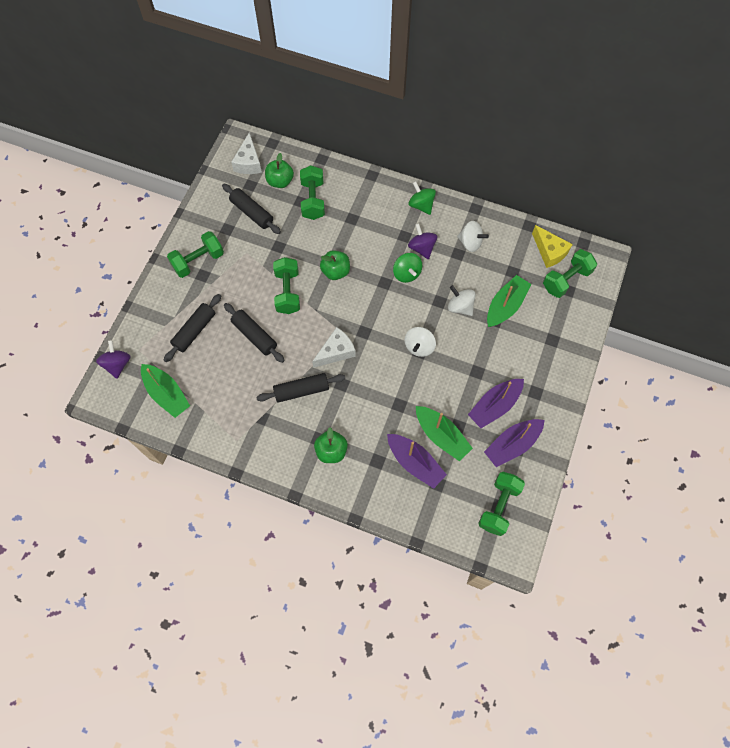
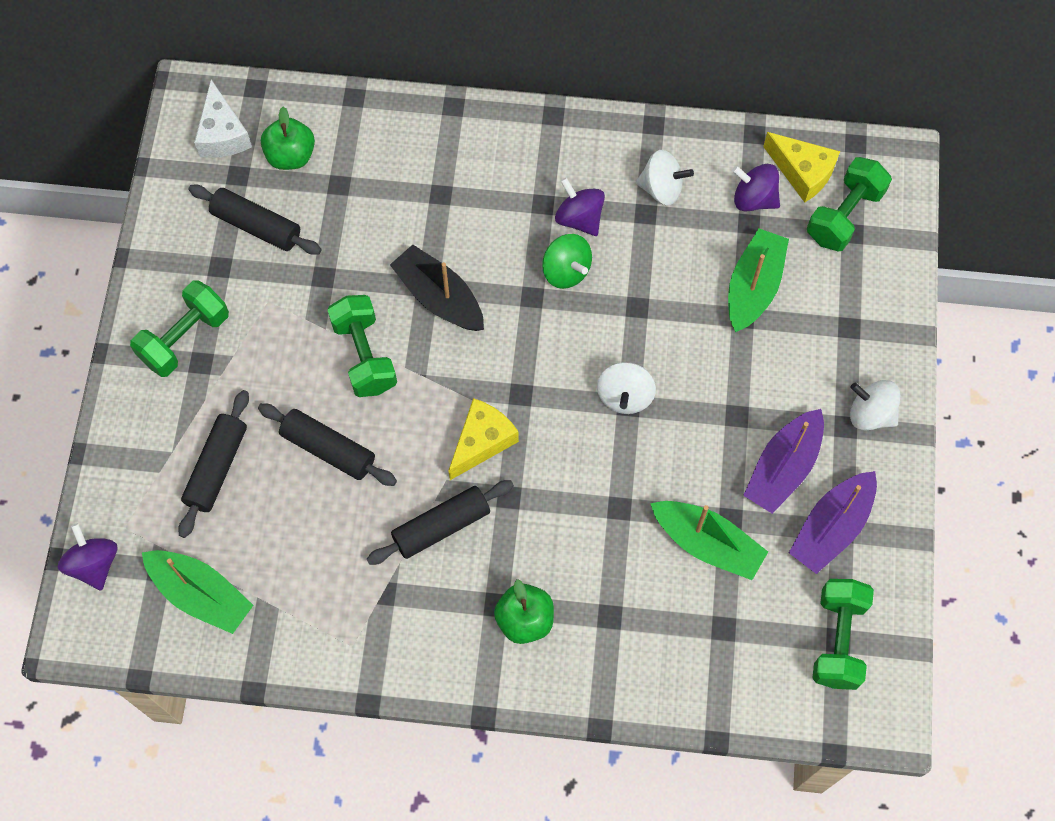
camera: 15 degrees left, 0 degrees up
green dumbbell [300,165,325,220] -> none
white cheese [312,327,356,368] -> yellow cheese [448,398,519,480]
green apple [320,250,350,280] -> black boat [390,245,484,331]
purple boat [387,434,447,489] -> none
green spinning top [408,181,436,215] -> none
white spinning top [448,285,476,316] -> white spinning top moved to [850,380,900,431]
none -> purple spinning top [732,164,780,212]

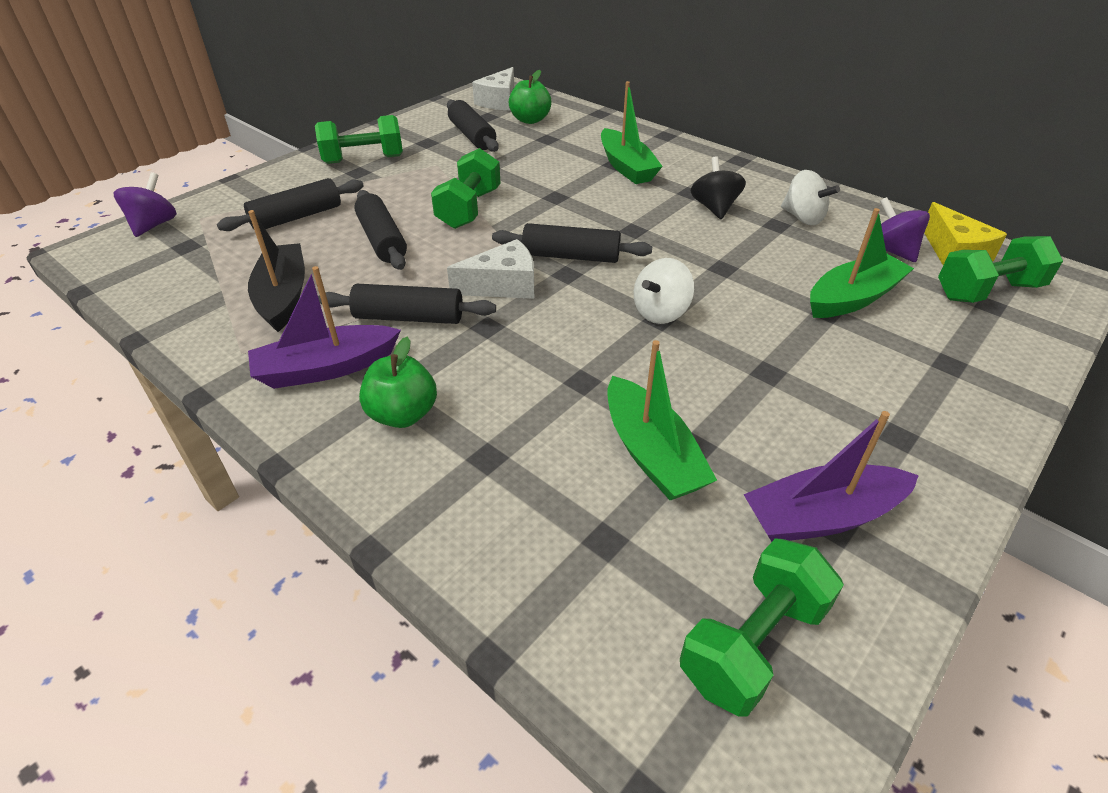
camera: 35 degrees right, 25 degrees down
green boat [142,550,253,634] -> green boat moved to [601,81,663,184]
black boat [390,245,484,331] -> black boat moved to [248,210,305,332]
yellow cheese [448,398,519,480] -> white cheese [447,239,534,299]
green spinning top [542,234,592,289] -> none
purple spinning top [555,177,605,236] -> black spinning top [691,156,746,219]
purple boat [743,409,824,514] -> purple boat moved to [248,266,401,389]
white spinning top [850,380,900,431] -> none
none -> black rolling pin [492,223,652,263]

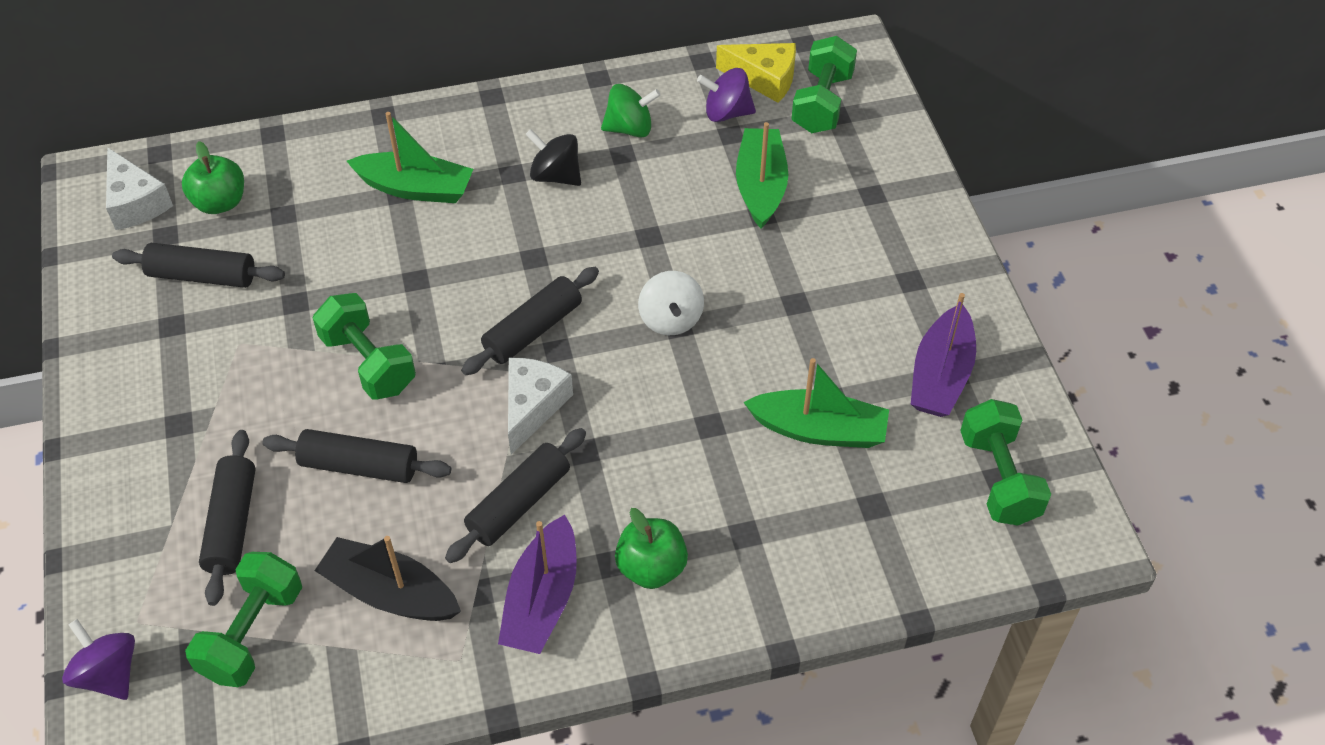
camera: 55 degrees left, 10 degrees up
green dumbbell [315,115,403,164] -> green dumbbell moved to [185,552,302,687]
white spinning top [781,170,840,225] -> green spinning top [601,84,661,138]

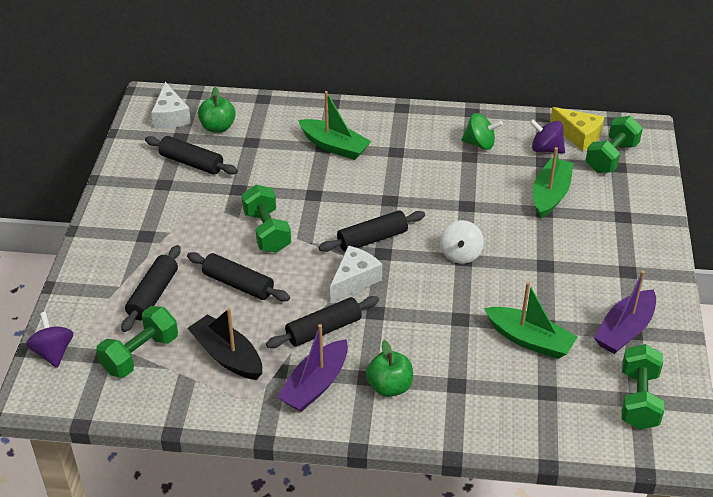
camera: 20 degrees right, 10 degrees down
black spinning top [525,129,581,186] -> none

